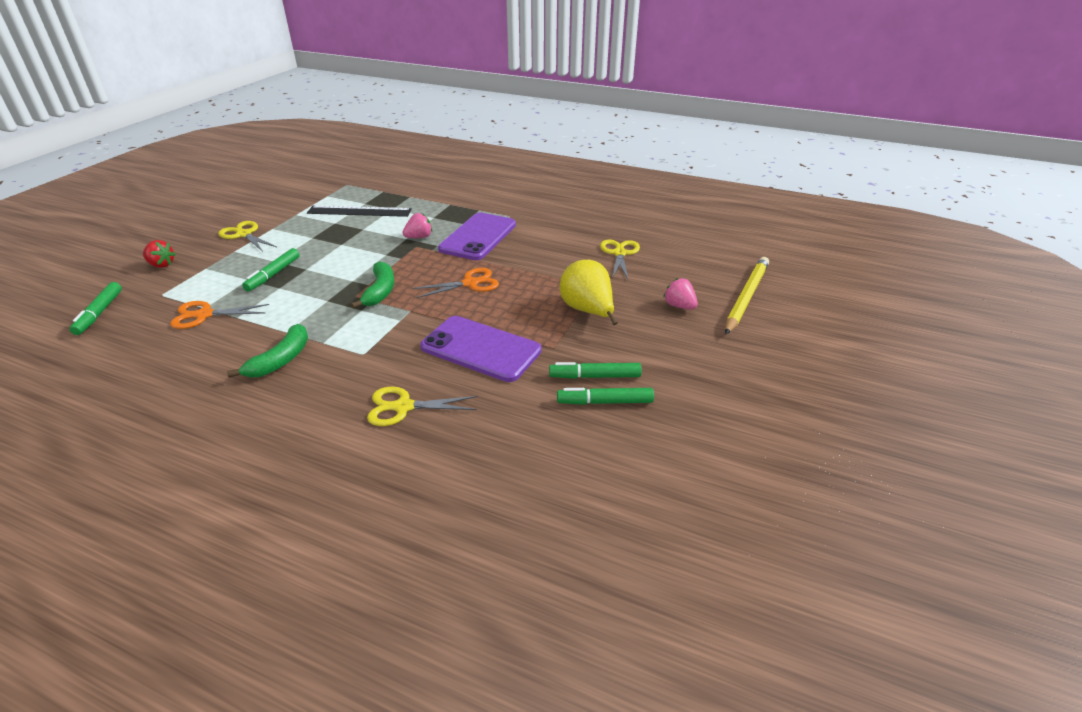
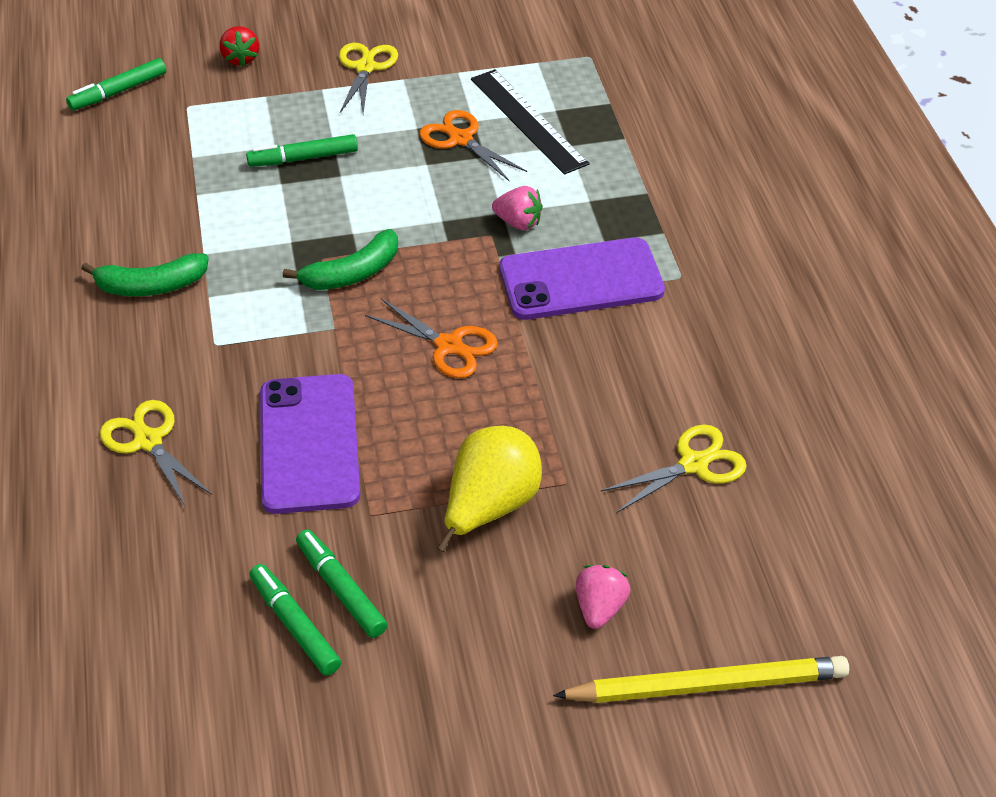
camera: 55 degrees right, 10 degrees up
orange scissors [170,301,269,329] -> orange scissors moved to [419,110,527,182]

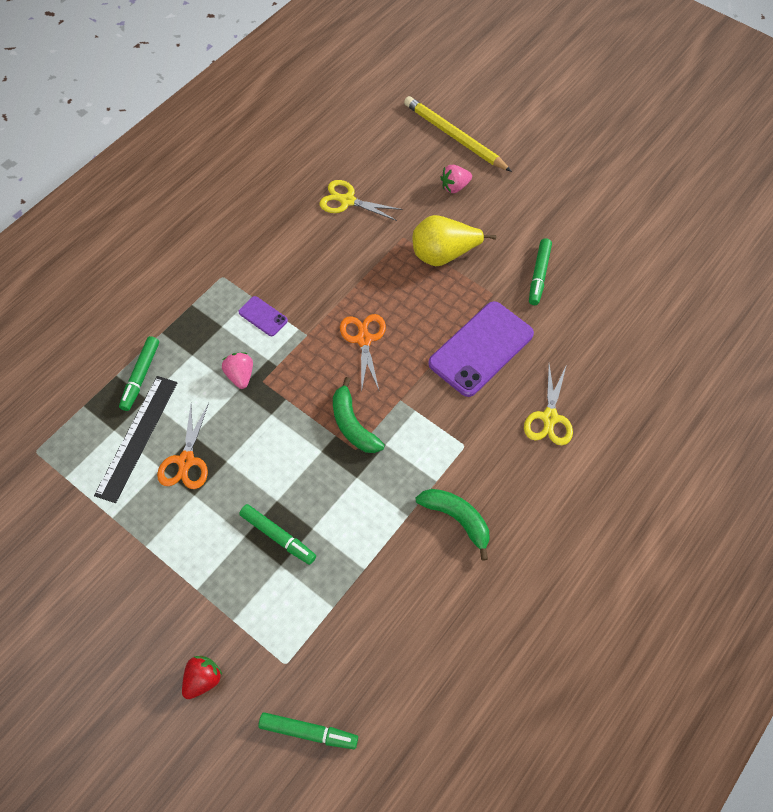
camera: 130 degrees left, 15 degrees up
green marker [249,564,341,676] -> green marker moved to [119,336,159,411]
green banana [283,229,398,290] -> green banana turned 135 degrees counterclockwise [333,377,385,453]
yellow scissors [339,43,398,114] -> none
purple phone [499,238,665,320] -> purple phone [238,296,288,336], size x0.46

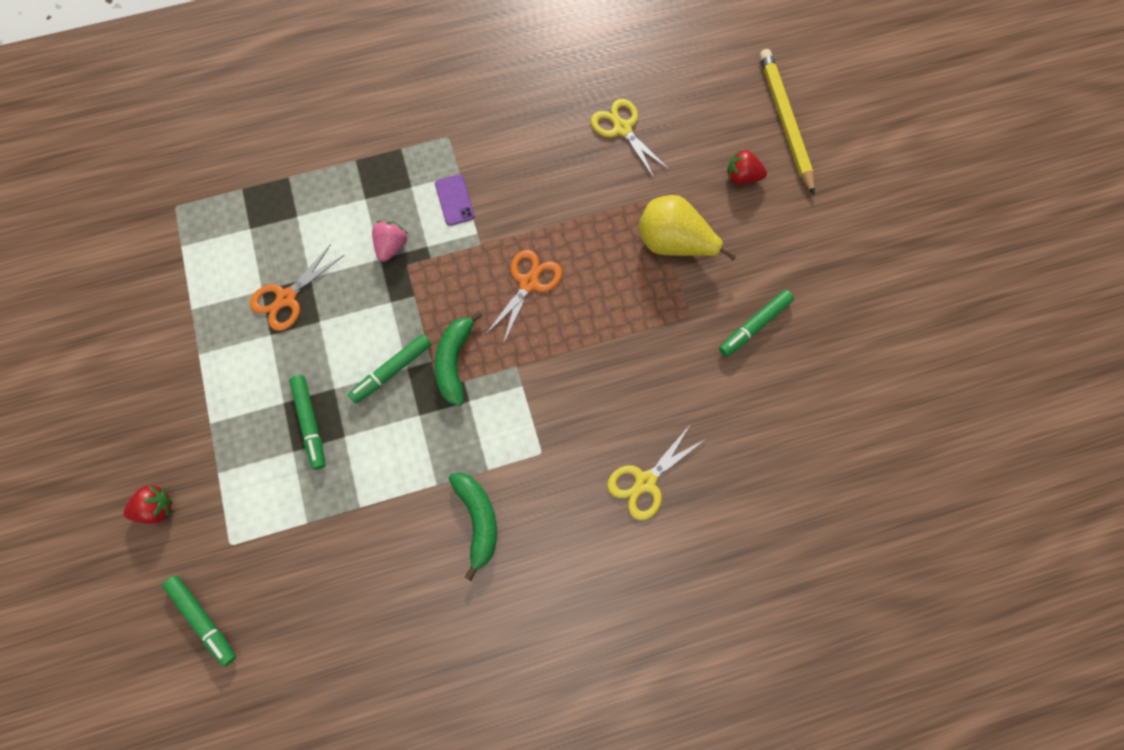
camera: 35 degrees right, 10 degrees up
black ruler [94,376,177,503] -> none
green marker [119,336,159,411] -> green marker moved to [348,334,432,404]
purple phone [428,301,534,397] -> none
pink strawberry [440,165,472,193] -> red strawberry [727,150,767,185]

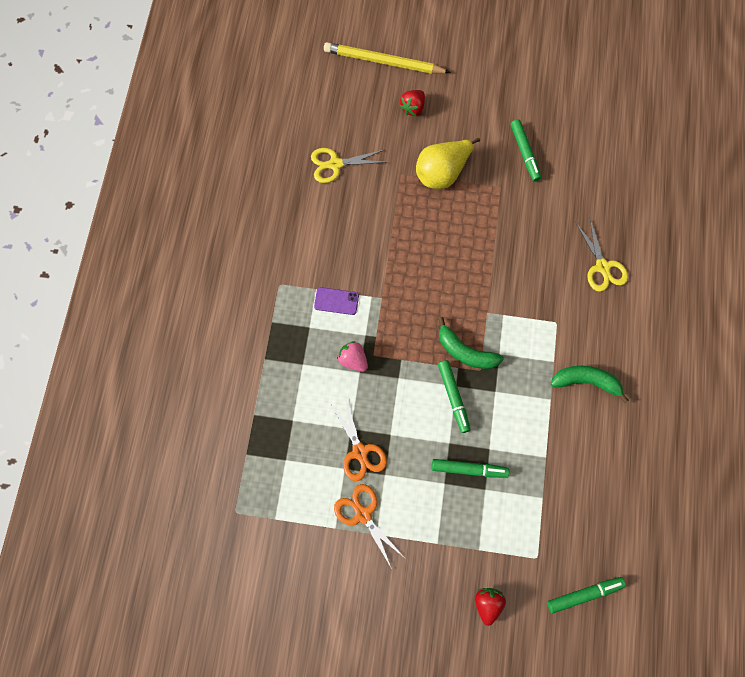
camera: 65 degrees left, 0 degrees up
orange scissors [485,250,562,344] -> orange scissors moved to [334,484,404,569]

